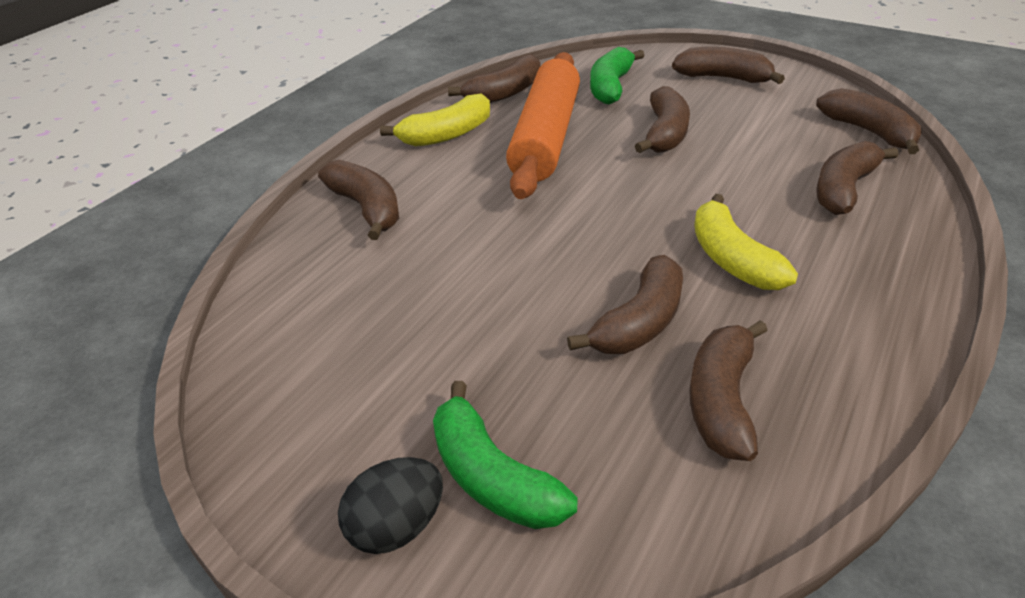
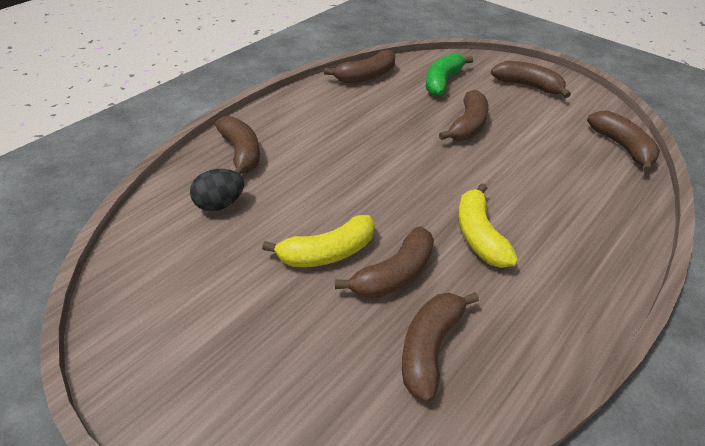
camera: 10 degrees right, 5 degrees up
black egg [338,457,443,554] -> black egg moved to [190,169,244,211]
yellow banana [380,93,490,147] -> yellow banana moved to [262,215,375,267]
green banana [433,381,578,529] -> none
orange rolling pin [506,52,580,199] -> none
brown banana [816,141,898,215] -> none

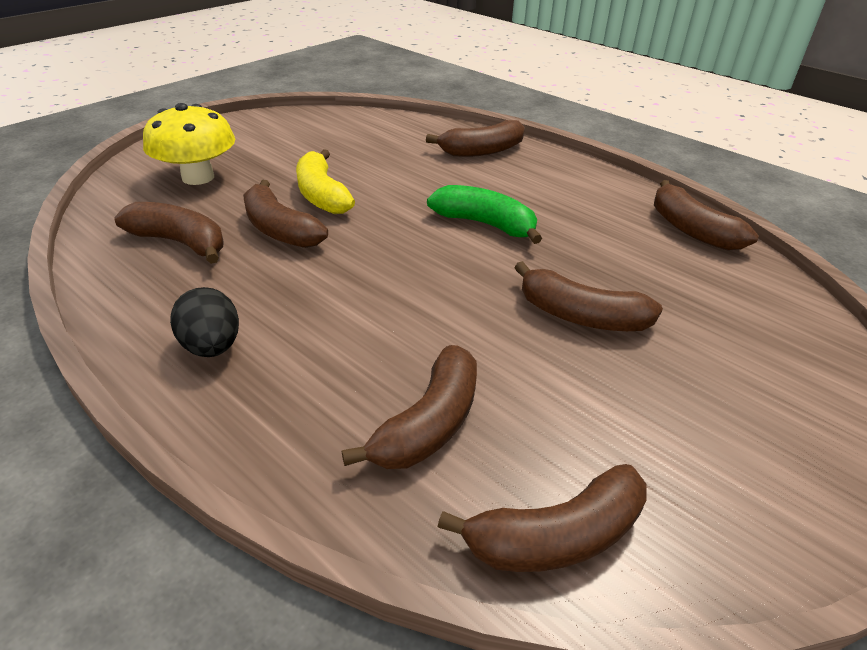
camera: 90 degrees right, 5 degrees down
black egg [190,169,244,211] -> black egg moved to [170,287,239,357]
green banana [426,53,473,96] -> green banana moved to [427,185,542,244]
yellow banana [458,183,518,268] -> none
brown banana [491,61,571,98] -> brown banana moved to [342,345,477,469]
none -> yellow mushroom [143,103,235,185]

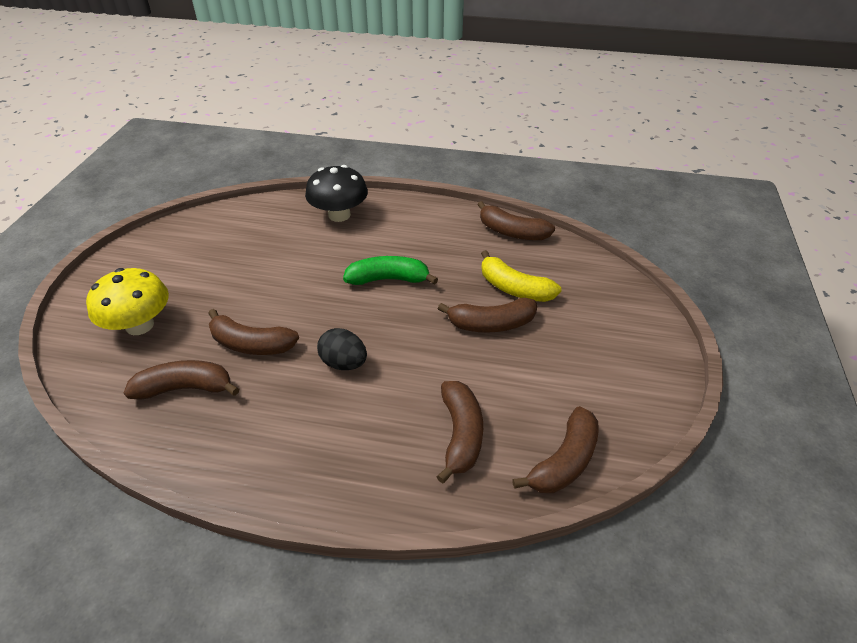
camera: 30 degrees left, 5 degrees up
black egg [170,287,239,357] -> black egg moved to [317,328,367,370]
yellow banana [296,149,355,214] -> yellow banana moved to [481,250,561,302]
brown banana [426,120,525,157] -> black mushroom [305,165,368,222]

